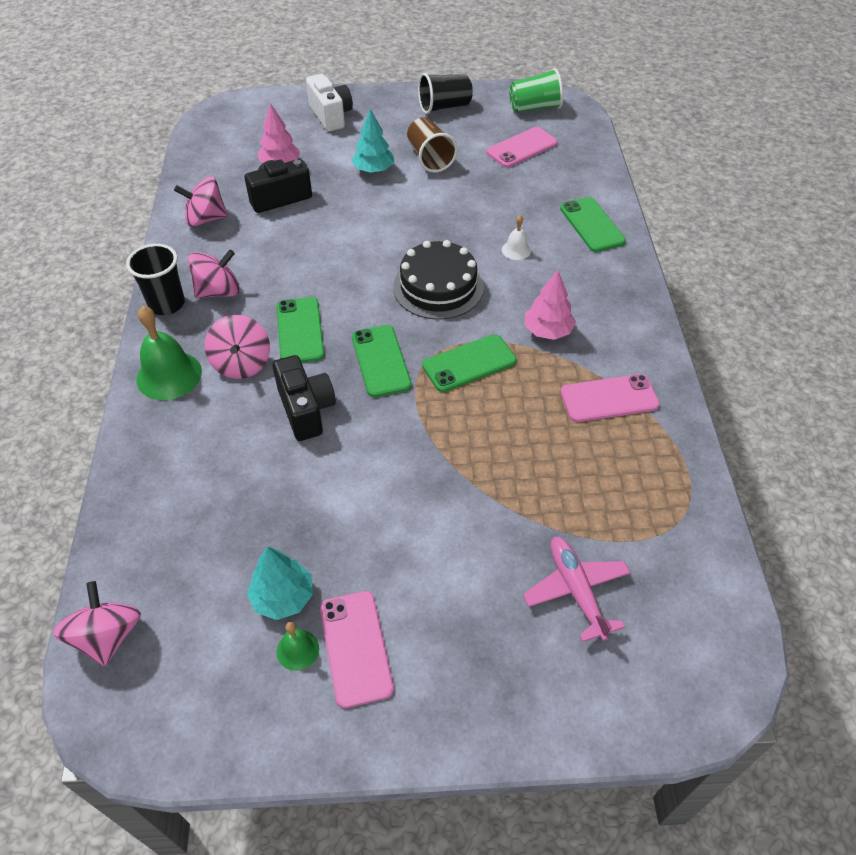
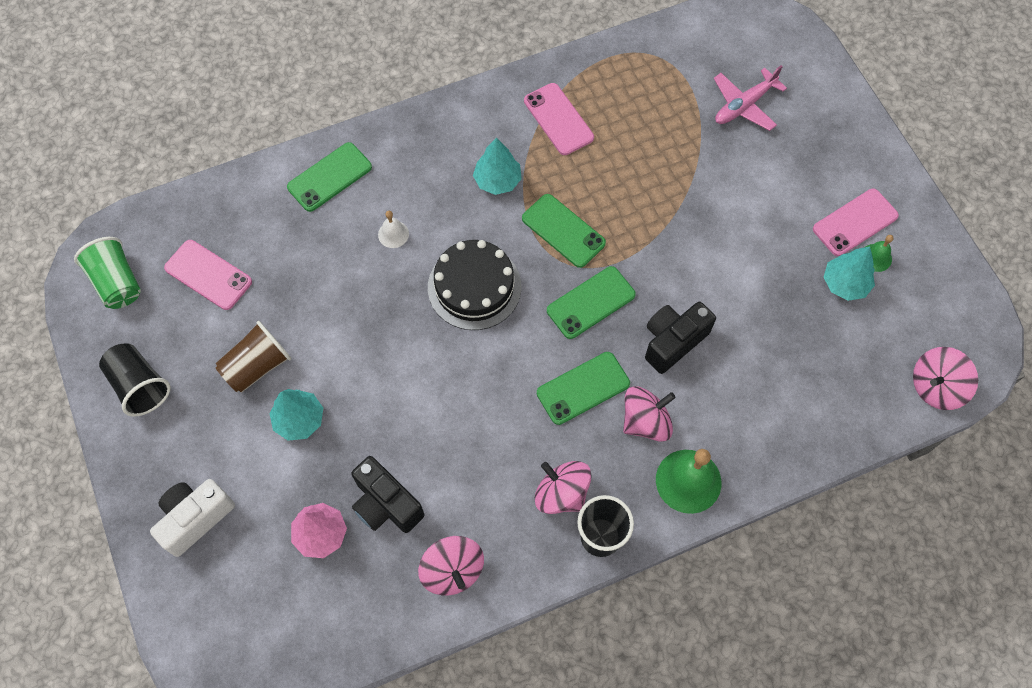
camera: 110 degrees left, 15 degrees up
pink tree [525,270,576,340] -> turquoise tree [473,138,522,195]

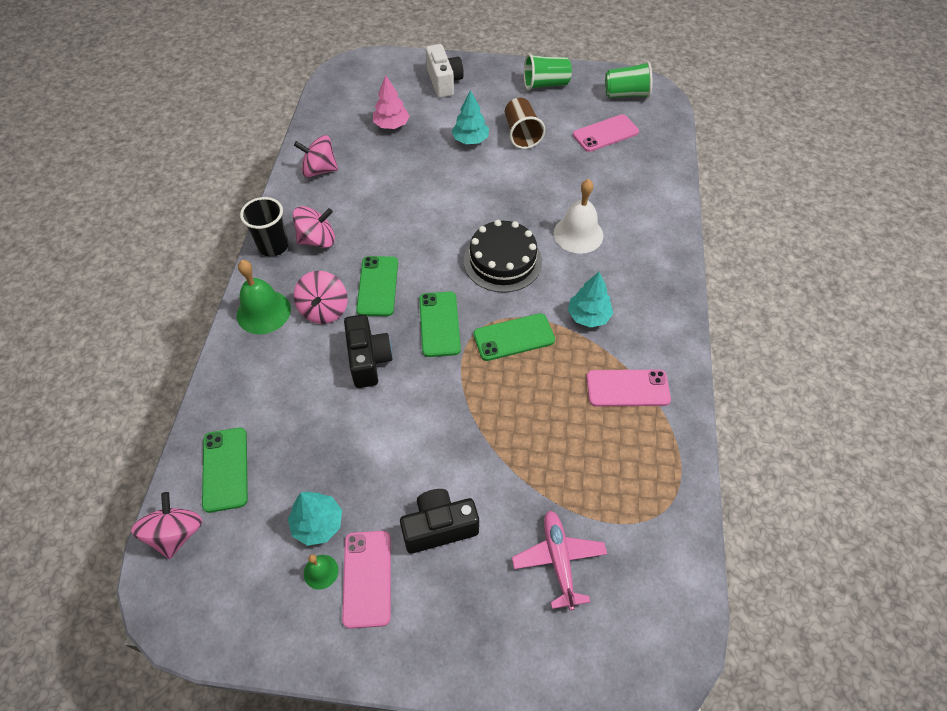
camera: 120 degrees right, 10 degrees down
black cup [99,343,171,417] -> green cup [524,53,572,90]
green phone [287,142,372,212] -> green phone moved to [202,428,248,513]
black camera [351,456,424,533] -> black camera moved to [400,489,479,554]
white bell [378,211,409,248] -> white bell [554,179,603,254], size x1.93

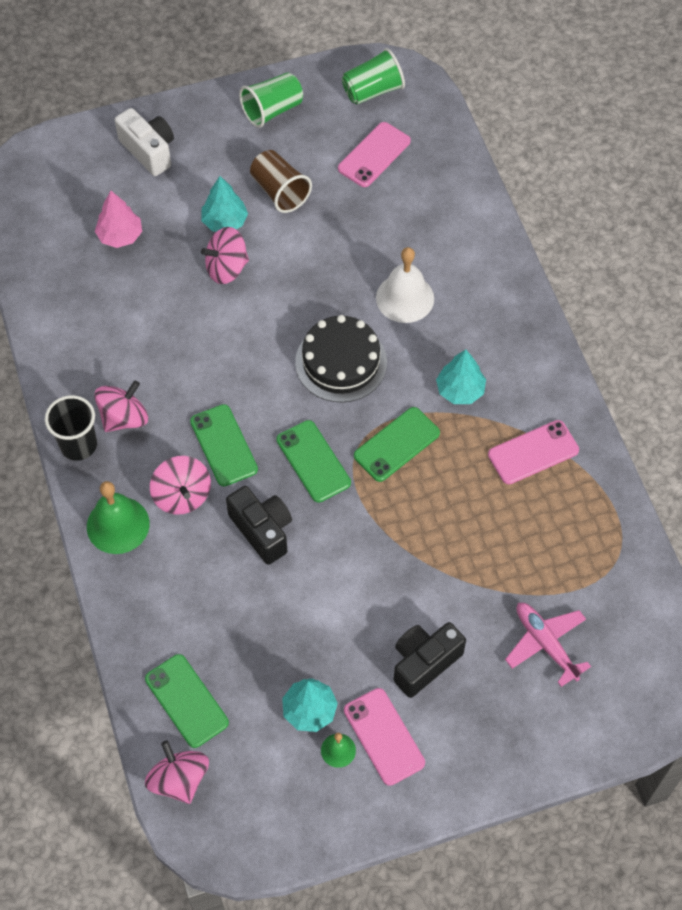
camera: 25 degrees left, 5 degrees up
pink spinning top [294,135,338,177] -> pink spinning top moved to [201,227,249,284]

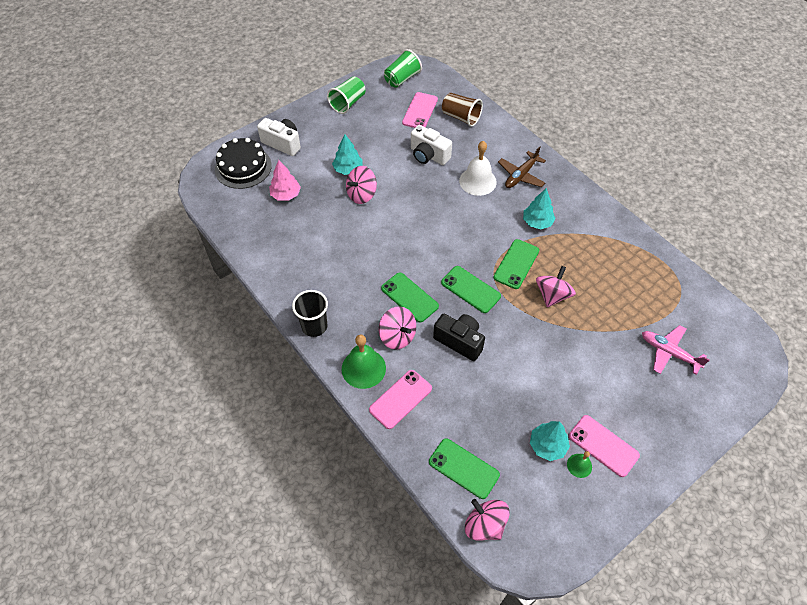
camera: 20 degrees left, 5 degrees down
pink spinning top [94,380,148,432] -> pink spinning top moved to [536,266,576,307]
brown cup [250,150,312,213] -> brown cup moved to [442,93,483,127]
black cake [295,315,387,402] -> black cake moved to [215,138,272,189]
black camera [394,622,466,698] -> none
pink phone [488,420,579,484] -> pink phone moved to [369,370,432,429]
none -> white camera [411,125,452,165]
none -> brown plane [498,146,546,188]

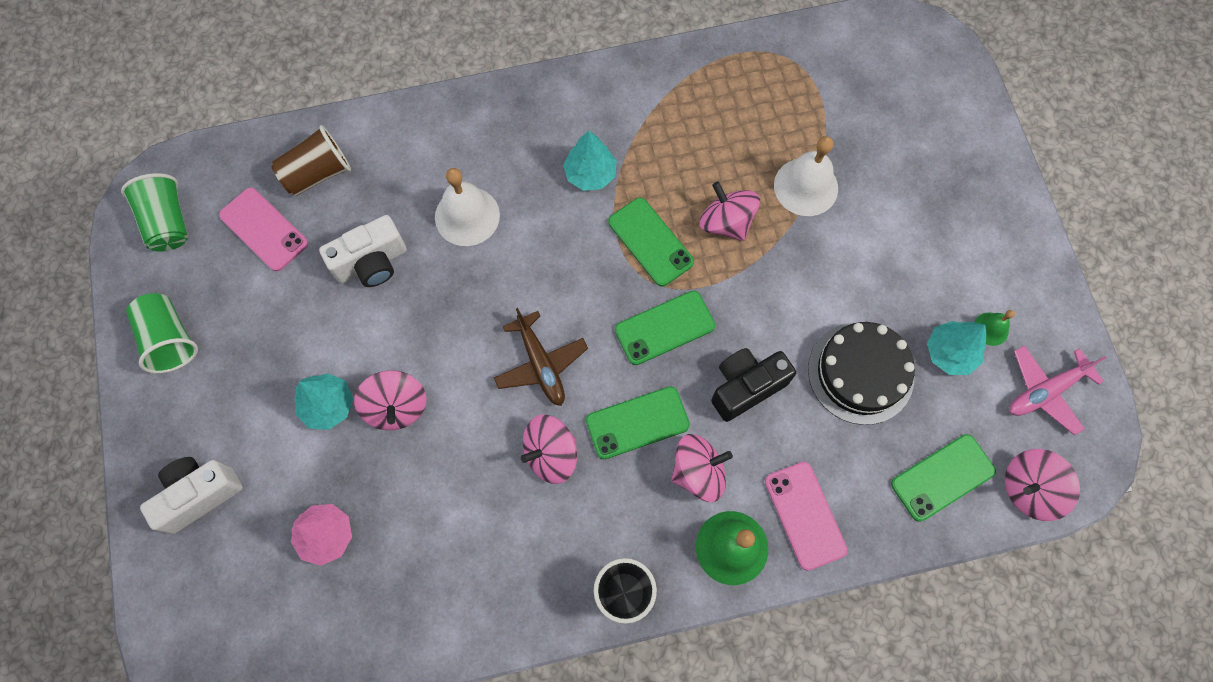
camera: 65 degrees left, 15 degrees up
black cake [215,138,272,189] -> black cake moved to [808,322,915,425]
brown plane [498,146,546,188] -> brown plane moved to [494,308,588,406]
pink phone [569,415,640,477] -> none
pink plane [642,325,709,375] -> pink plane moved to [1009,345,1106,435]
none -> pink spinning top [521,415,577,484]
none -> white bell [774,136,838,216]

